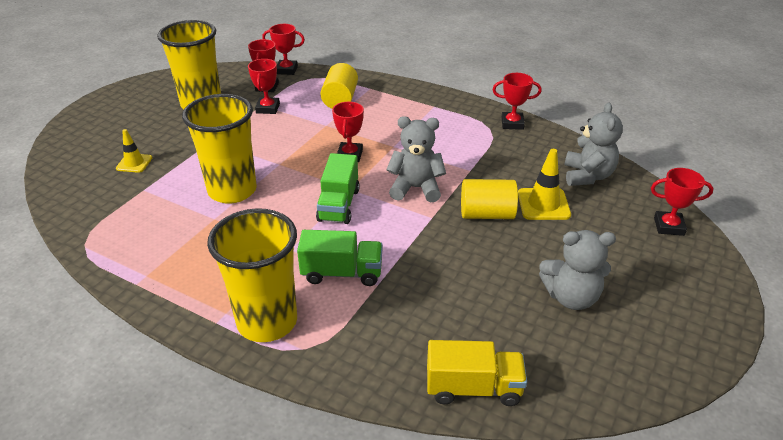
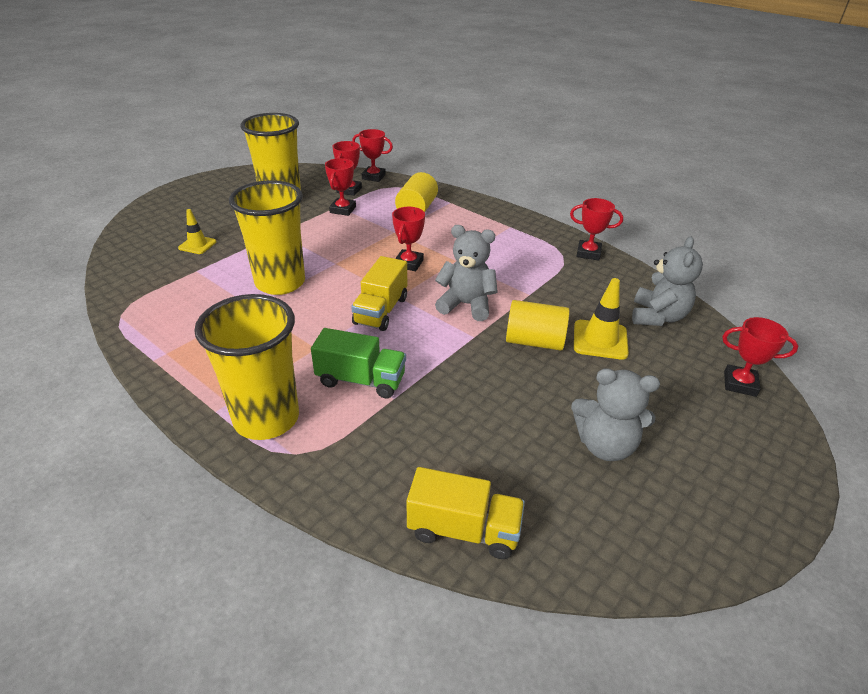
camera: 10 degrees right, 0 degrees up
green truck [316,153,360,224] -> yellow truck [351,256,407,331]

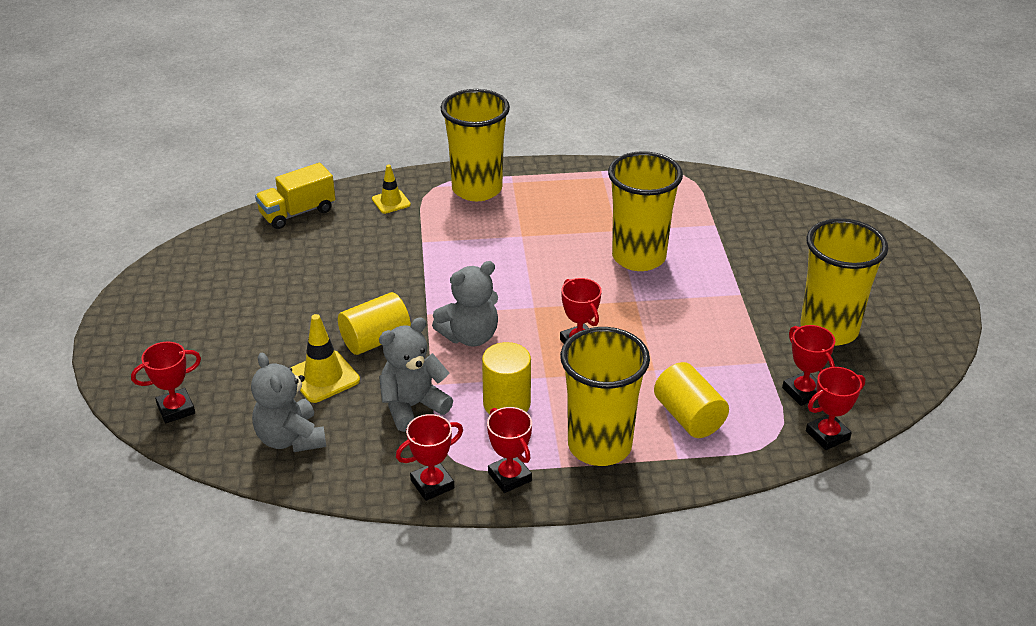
camera: 135 degrees right, 0 degrees up
yellow traffic cone [178,209,216,254] -> yellow traffic cone moved to [372,164,411,214]
green truck [311,328,406,398] -> none
red trophy [325,158,356,216] -> red trophy moved to [487,407,532,493]
yellow truck [351,256,407,331] -> none
grey teddy bear [571,368,660,461] -> grey teddy bear moved to [379,317,453,432]
none -> yellow cylinder [482,342,531,414]
none -> yellow cup [560,327,650,466]

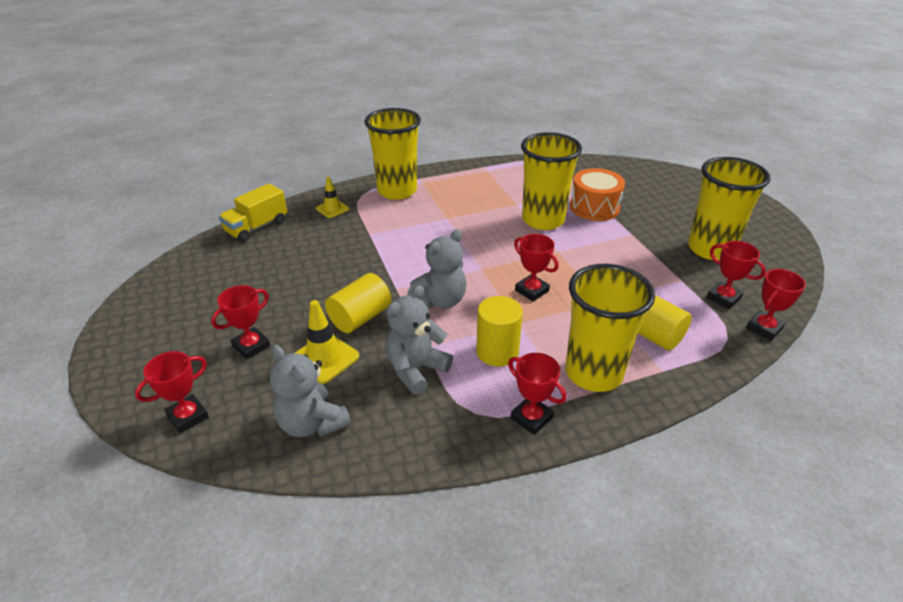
camera: 15 degrees left, 0 degrees up
red trophy [396,414,463,501] -> red trophy moved to [211,285,270,359]
none -> orange drum [570,168,625,221]

